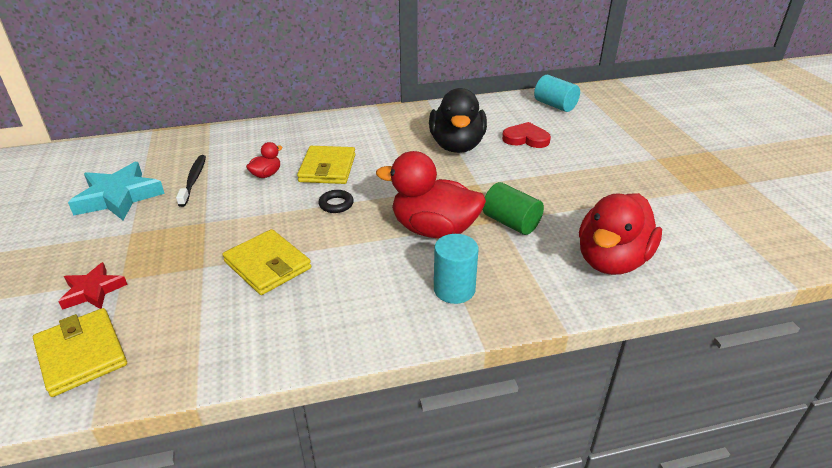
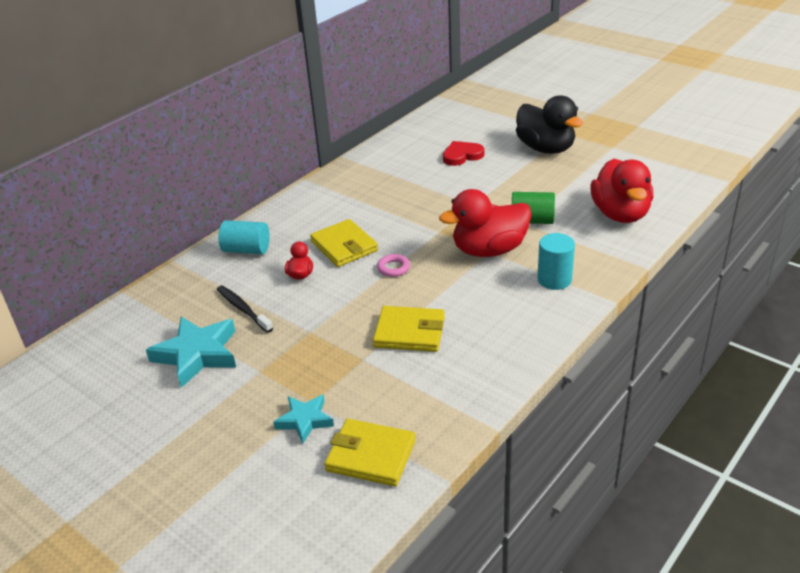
camera: 35 degrees left, 0 degrees up
red star [58,262,128,310] -> turquoise star [273,395,334,444]
black ring [318,190,354,213] -> pink ring [377,254,410,277]
black duck [429,88,487,153] -> black duck moved to [516,95,583,154]
turquoise cylinder [534,75,580,112] -> turquoise cylinder moved to [219,220,270,254]

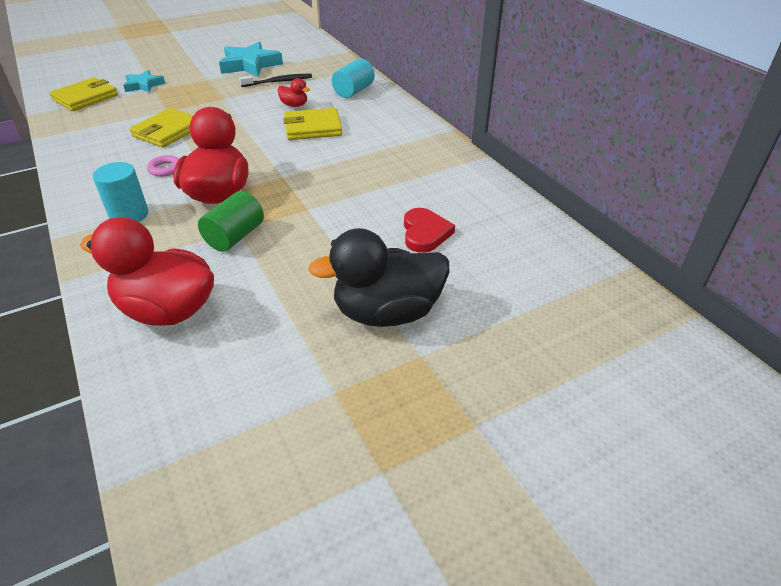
camera: 110 degrees right, 5 degrees up
pink ring [377,254,410,277] -> pink ring moved to [147,155,179,177]

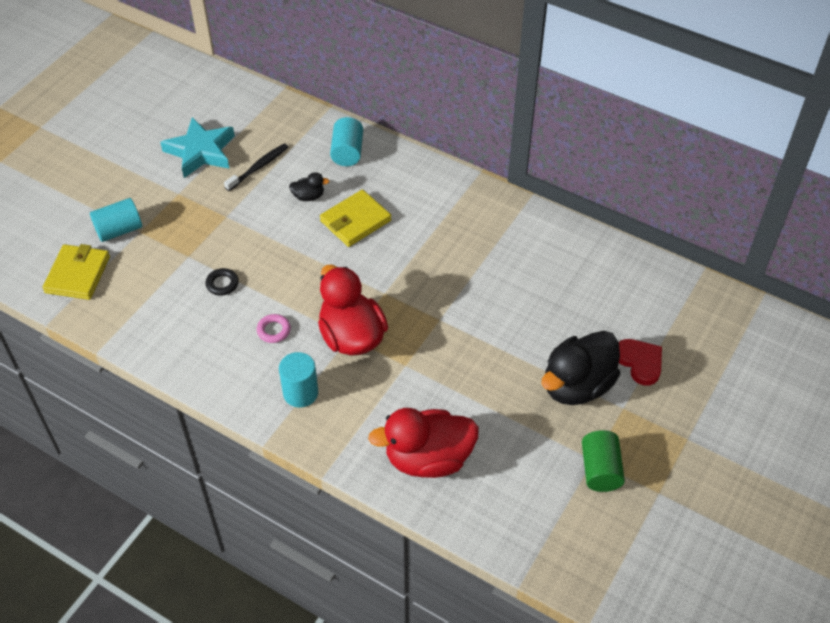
camera: 30 degrees left, 10 degrees up
turquoise star [123,70,165,93] -> turquoise cylinder [90,198,142,242]
yellow wallet [129,108,193,148] -> black ring [206,268,239,296]
green cylinder [198,191,264,252] -> green cylinder moved to [582,430,625,492]
red duck [278,78,310,107] -> black duck [289,172,329,201]
red heart [404,208,455,253] -> red heart moved to [619,339,662,386]

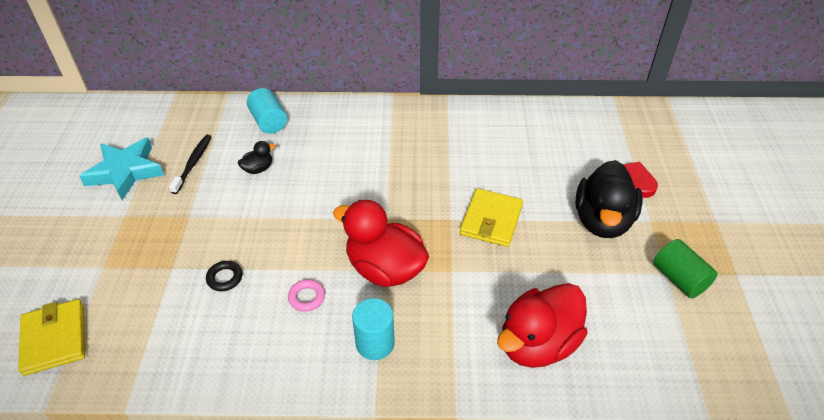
camera: 30 degrees left, 5 degrees down
turquoise cylinder [90,198,142,242] -> none
yellow wallet [320,189,392,247] -> yellow wallet moved to [460,188,523,247]

